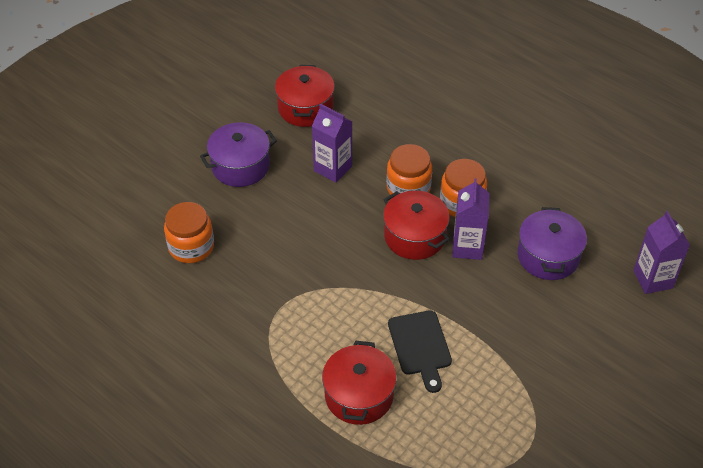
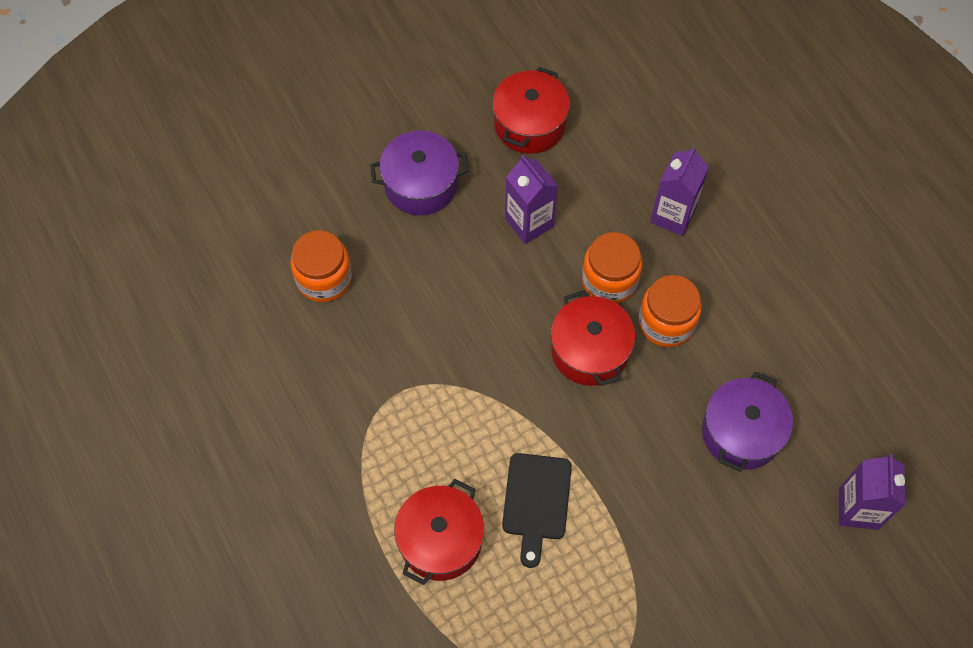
camera: 20 degrees right, 15 degrees up
purple carton [452,178,489,260] -> purple carton moved to [650,146,709,236]

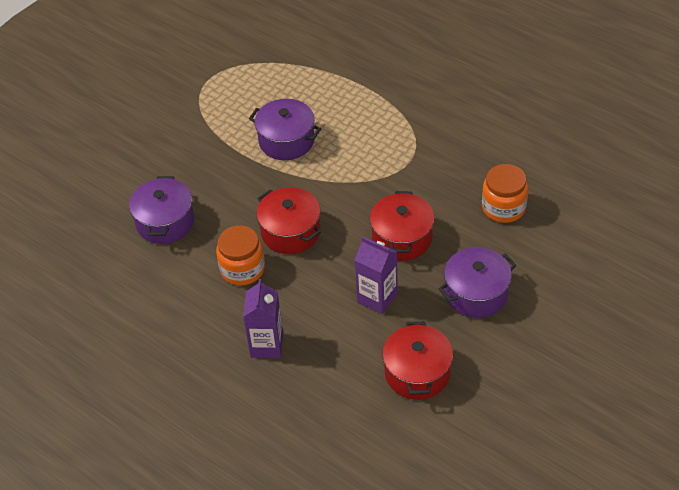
camera: 160 degrees right, 15 degrees down
red pot [394,479,484,585] -> red pot moved to [370,191,435,261]
black cutting board [502,453,572,568] -> purple pot [249,99,321,160]
orange jar [582,232,642,303] -> none
purple carton [839,454,906,530] -> none

